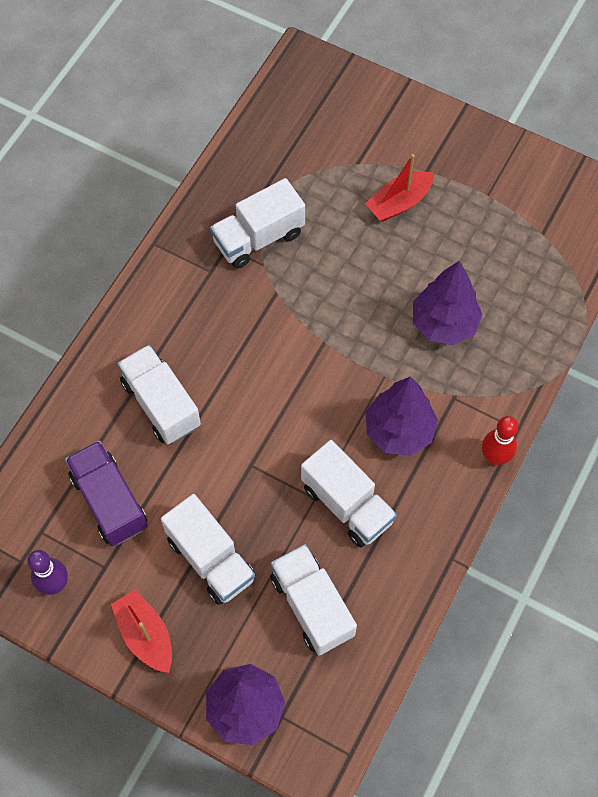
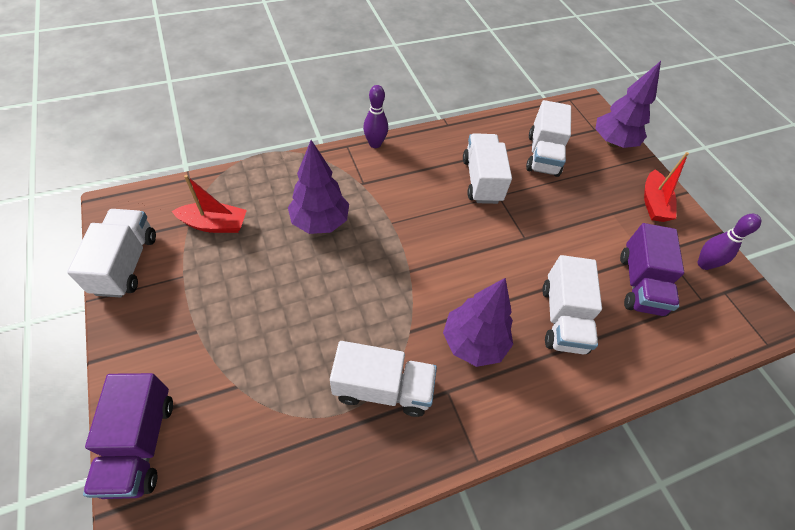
camera: 145 degrees left, 10 degrees down
white truck [161,494,256,605] -> white truck moved to [67,209,156,297]
red boat [365,154,434,222] -> red boat moved to [172,175,247,233]
purple tree [365,377,438,456] -> purple tree moved to [443,278,513,367]
red bowling pin [482,416,518,465] -> purple bowling pin [363,85,388,148]
none -> purple truck [83,373,173,499]

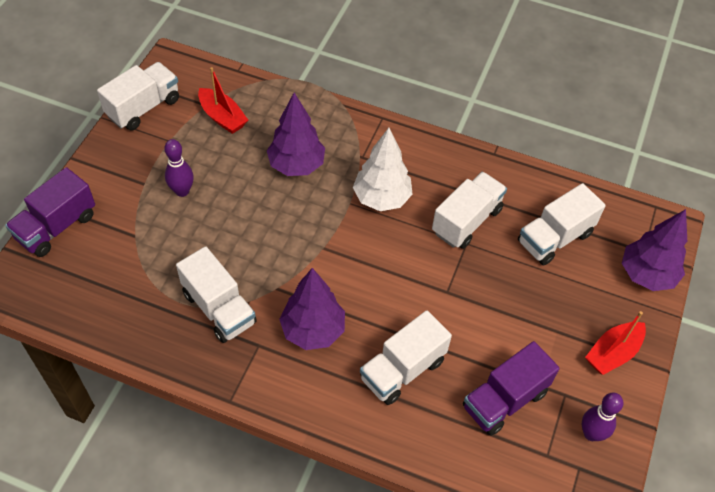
camera: 45 degrees right, 0 degrees up
purple bowling pin [363,85,388,148] -> purple bowling pin moved to [164,139,194,197]
none -> white tree [353,128,413,211]

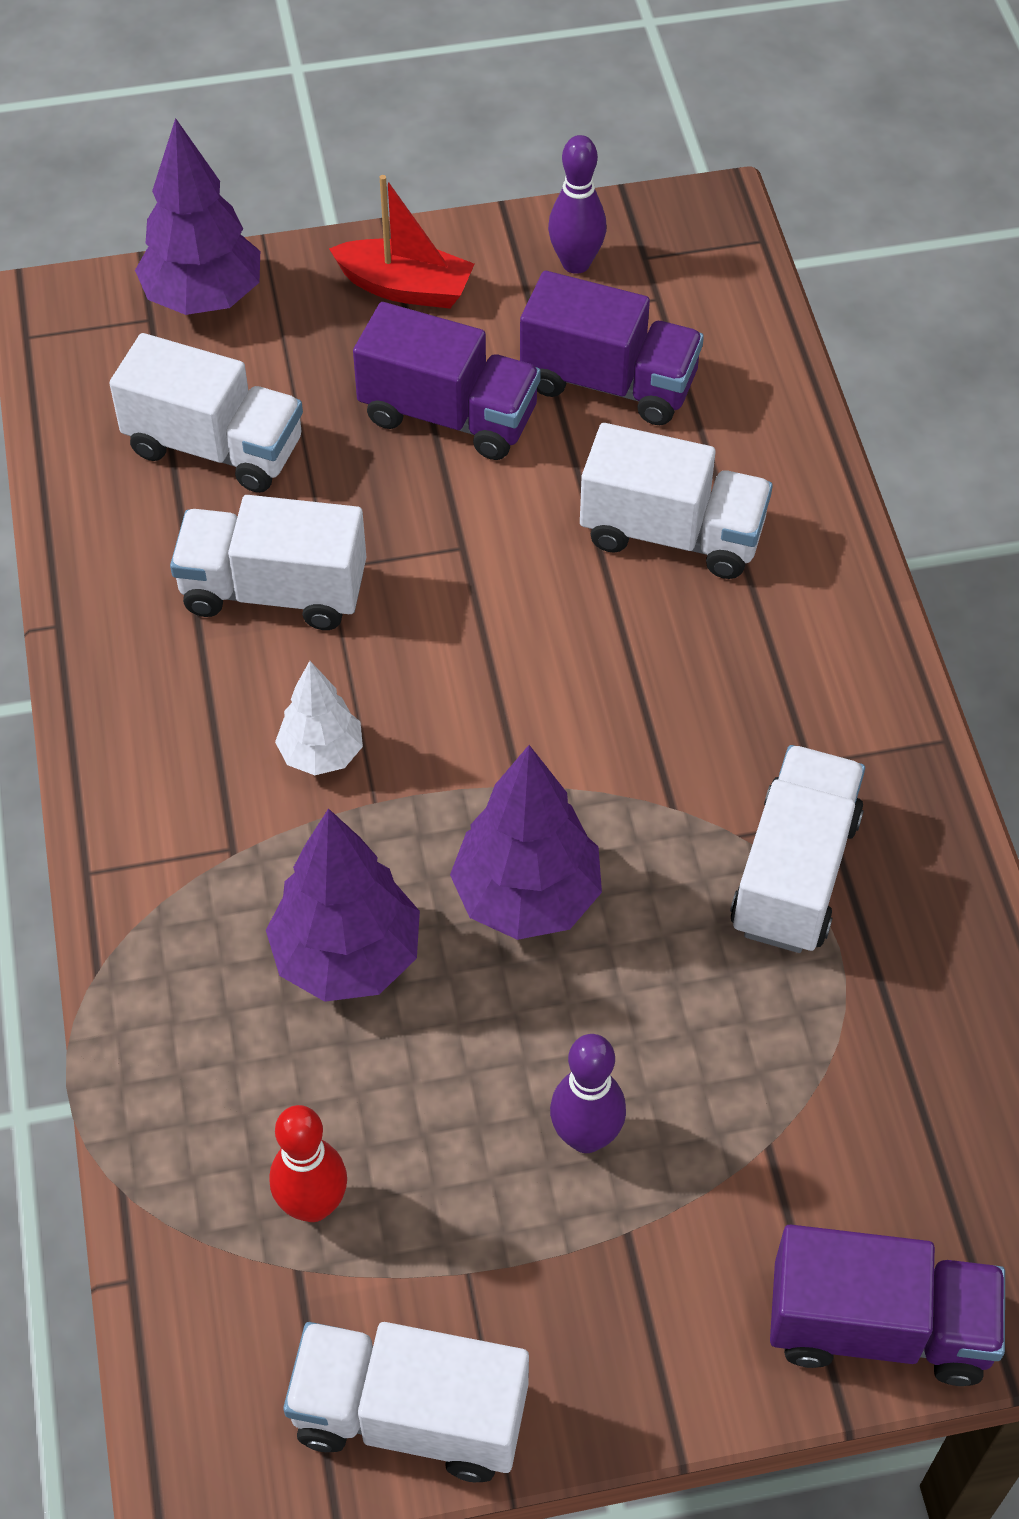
camera: 120 degrees left, 0 degrees up
red boat [198,67,248,134] -> red bowling pin [270,1105,347,1222]
purple tree [279,268,345,350] -> purple tree moved to [450,745,602,940]
white tree [353,128,413,211] -> white tree [275,661,363,775], size x0.60
none -> purple truck [353,302,541,460]

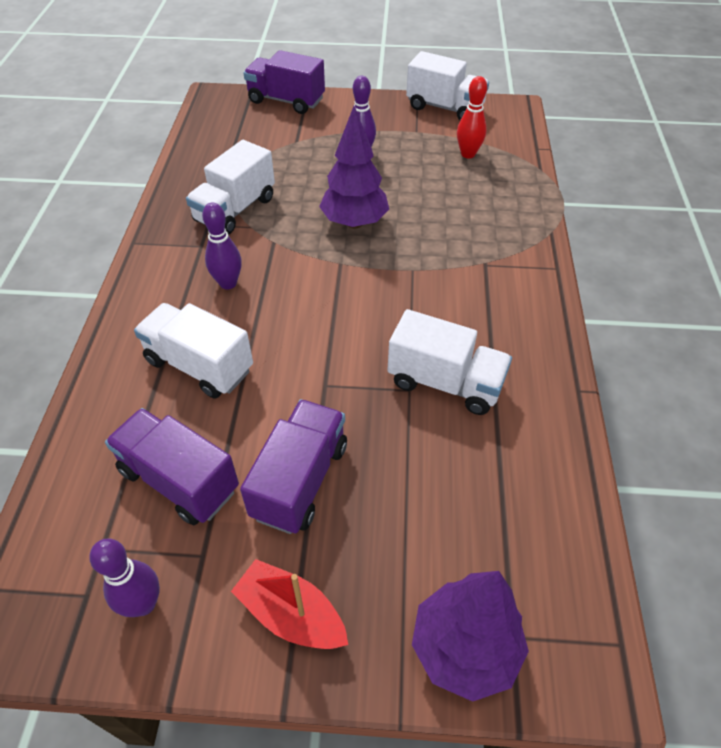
camera: 165 degrees left, 5 degrees down
white truck [109,333,303,493] -> none
purple tree [266,808,420,1002] -> none
white tree [275,661,363,775] -> none
purple truck [353,302,541,460] -> purple truck turned 75 degrees clockwise [240,399,347,534]
none -> purple bowling pin [202,202,242,290]

